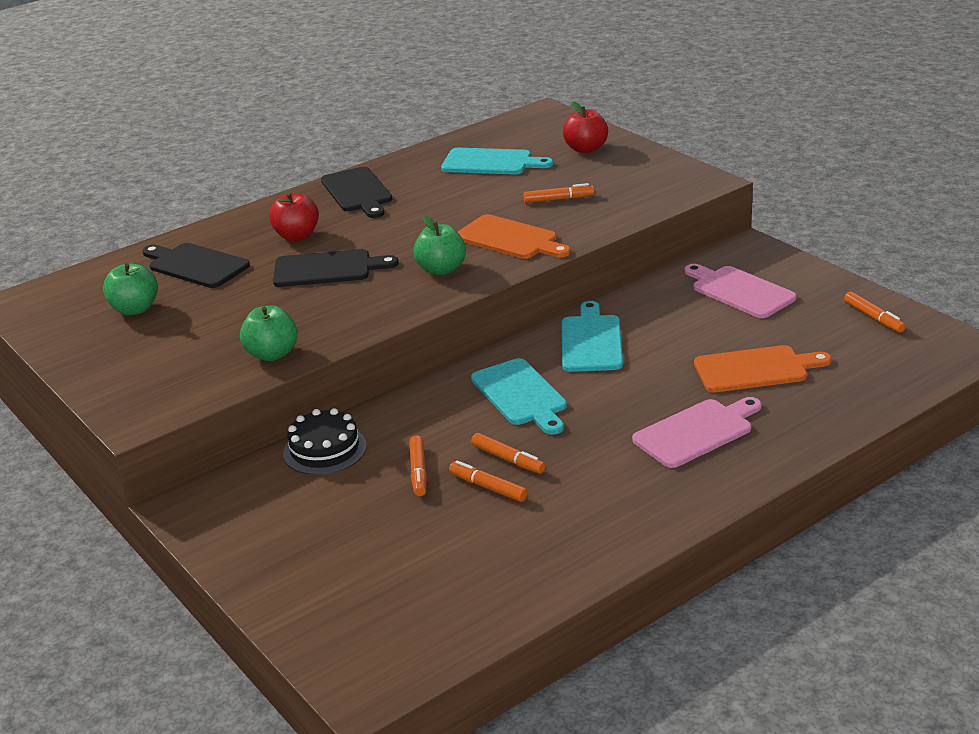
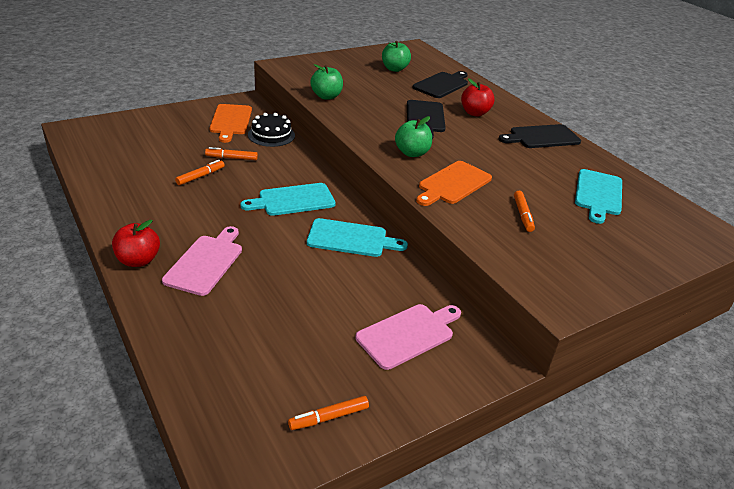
camera: 90 degrees right, 5 degrees up
orange marker [471,433,546,474] -> none
red apple [563,102,608,153] -> red apple moved to [112,220,160,267]
pink cutting board [632,397,762,468] -> pink cutting board turned 135 degrees counterclockwise [162,226,242,296]
orange cutting board [694,345,832,392] -> orange cutting board moved to [209,104,252,143]

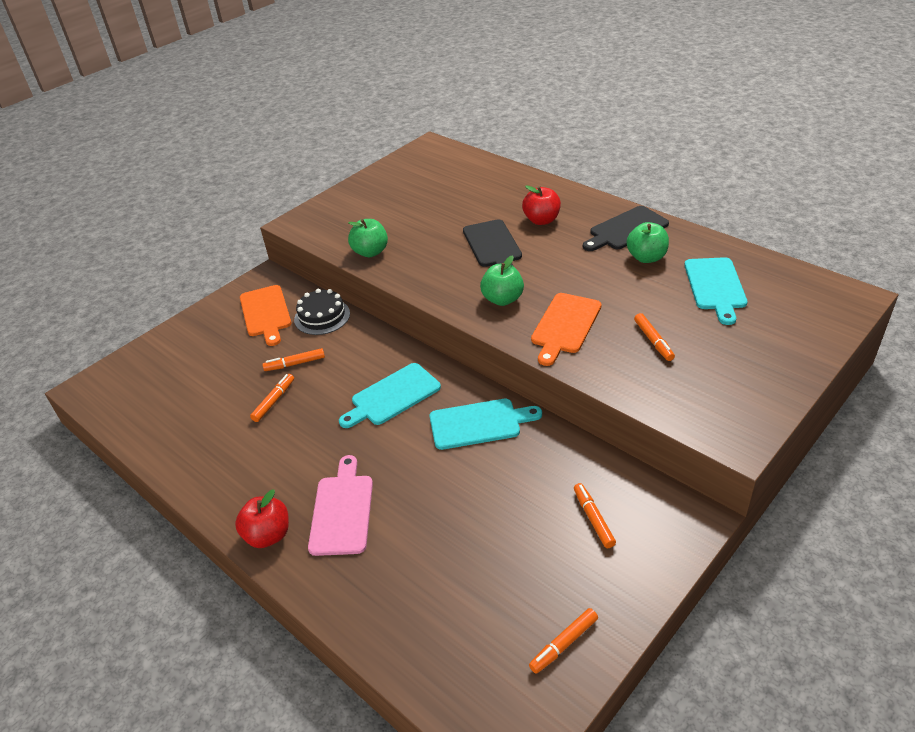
camera: 10 degrees left, 5 degrees up
pink cutting board [355,304,461,370] -> orange marker [574,483,616,548]
green apple [382,41,411,72] -> green apple moved to [627,222,669,263]
black cutting board [413,71,468,98] -> none

